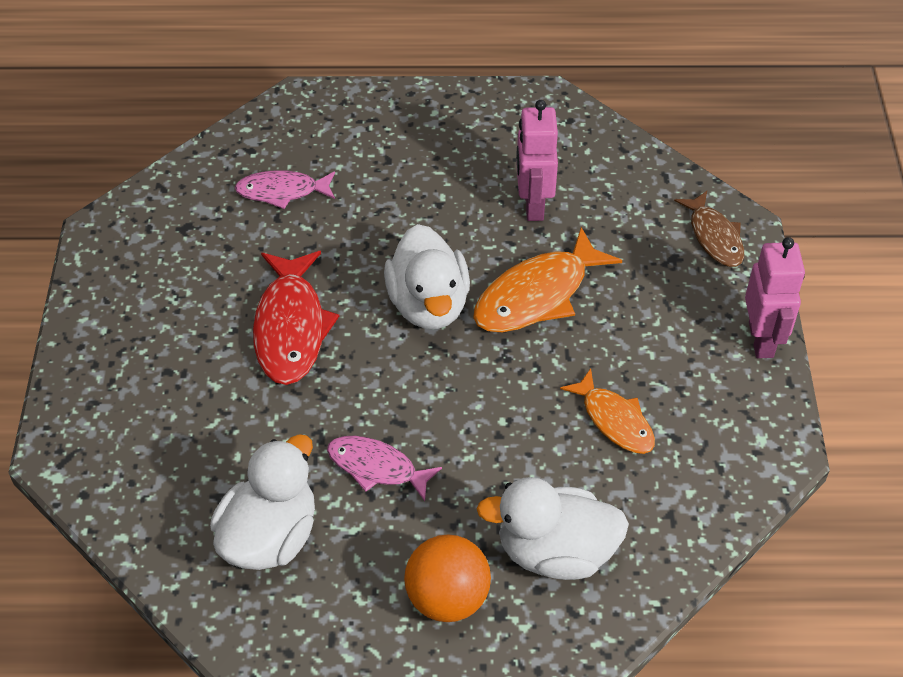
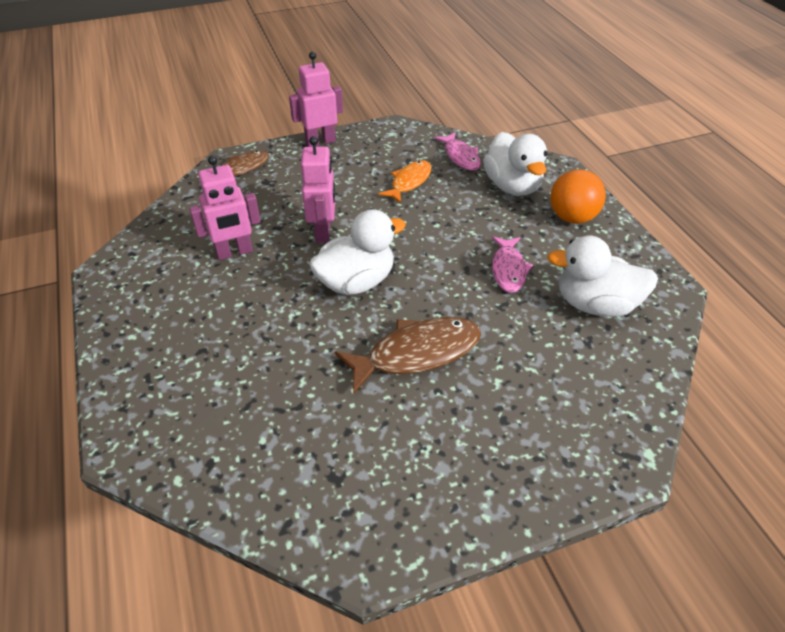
camera: 110 degrees left, 5 degrees down
pink fish [235,170,335,209] -> pink fish moved to [434,132,481,171]
red fish [253,251,339,385] -> brown fish [335,317,481,394]
orange fish [473,227,622,332] -> pink robot [301,136,335,243]

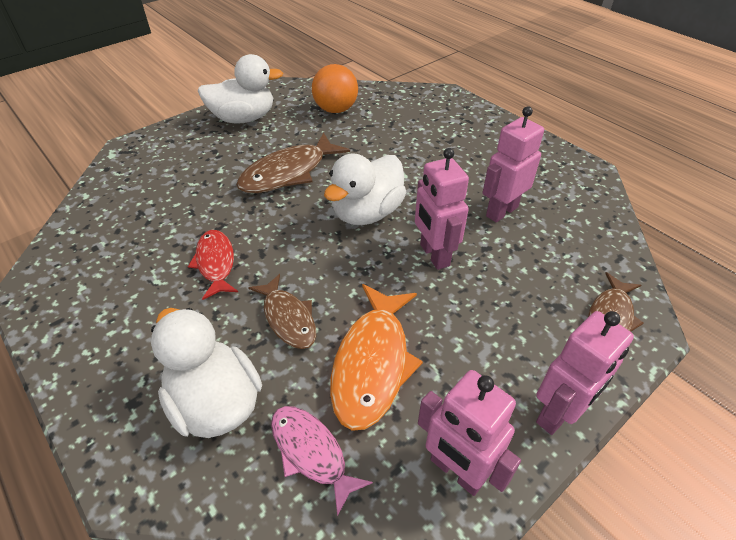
camera: 160 degrees right, 0 degrees up
orange fish [378,160,432,203] -> orange fish [330,284,423,431], size x1.58
pink fish [492,236,533,293] -> red fish [188,230,238,300]
white duck [547,236,658,317] -> white duck moved to [198,54,283,124]
orange ball [550,169,606,224] -> orange ball moved to [312,64,358,113]
none -> brown fish [248,274,316,349]
none -> pink robot [418,370,521,496]

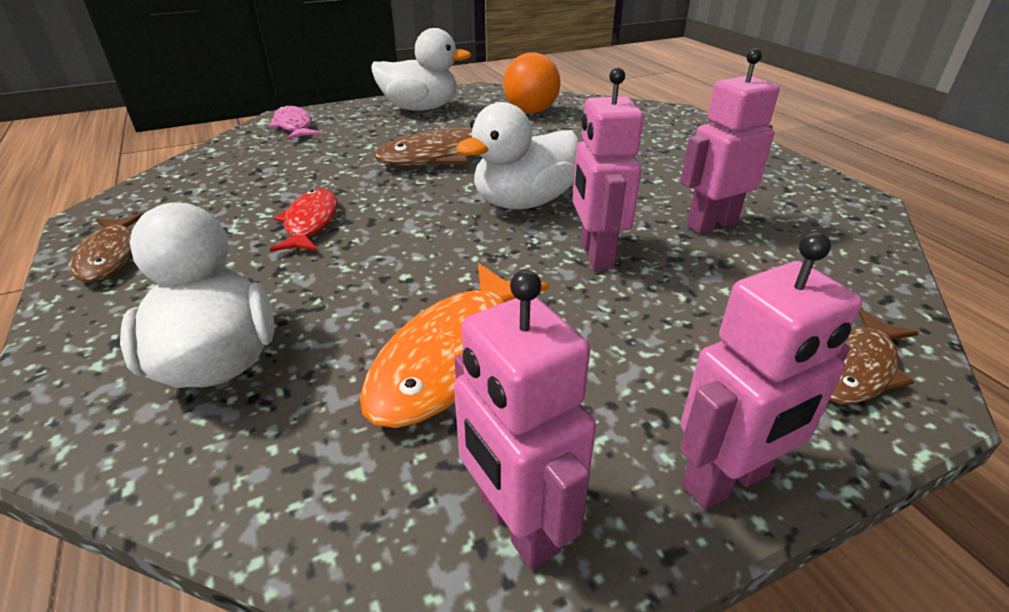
camera: 15 degrees right, 10 degrees down
brown fish [248,274,316,349] -> brown fish moved to [71,213,144,282]
pink fish [271,406,373,517] -> pink fish moved to [268,106,321,140]

